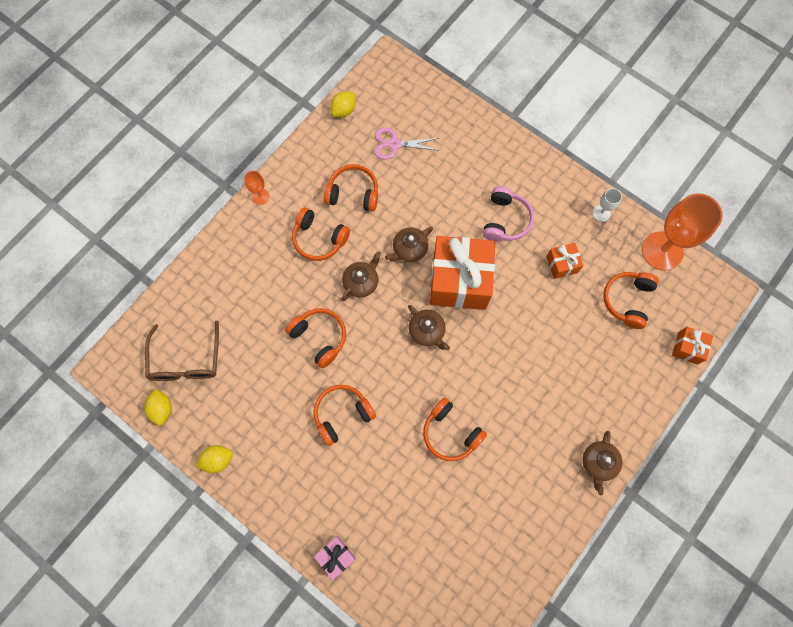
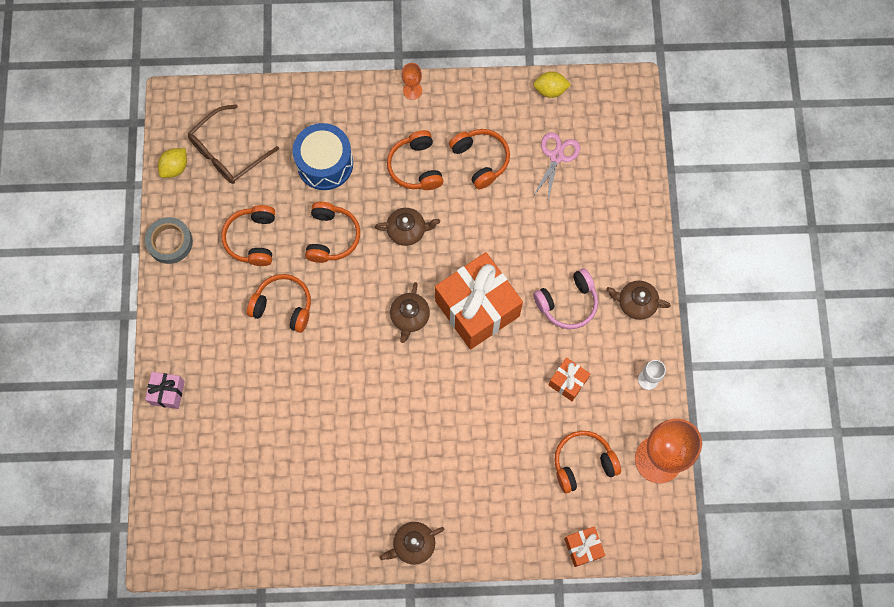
camera: 50 degrees right, 0 degrees up
yellow lemon [195,445,233,473] -> grey tape [145,217,193,264]
pink scissors [375,128,440,160] -> pink scissors turned 60 degrees clockwise [532,132,580,200]
brown teapot [385,227,433,262] -> brown teapot moved to [606,281,671,320]
orange headphones [423,398,487,461] -> orange headphones moved to [221,205,275,266]
none -> blue drum [293,123,353,190]

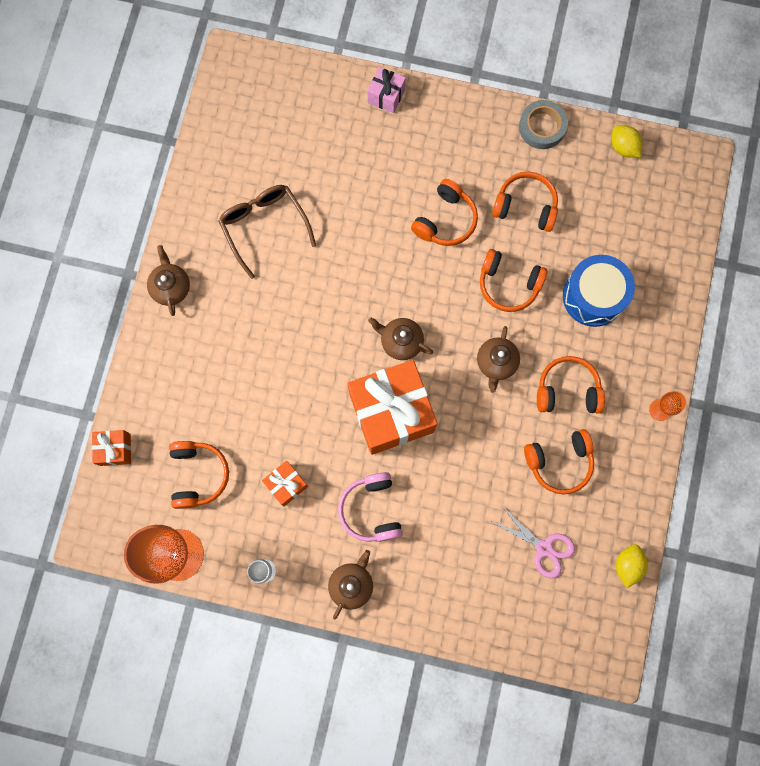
camera: 105 degrees right, 5 degrees up
brown glasses [187,104,279,184] -> brown glasses moved to [219,185,316,279]

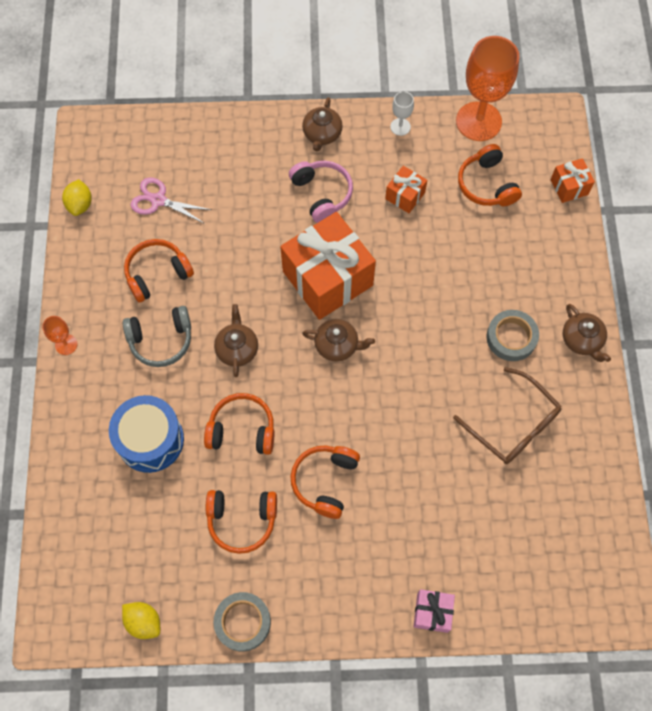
camera: 165 degrees right, 10 degrees down
orange headphones [537,356,605,413] -> grey headphones [123,306,191,367]
none -> grey tape [486,310,539,361]

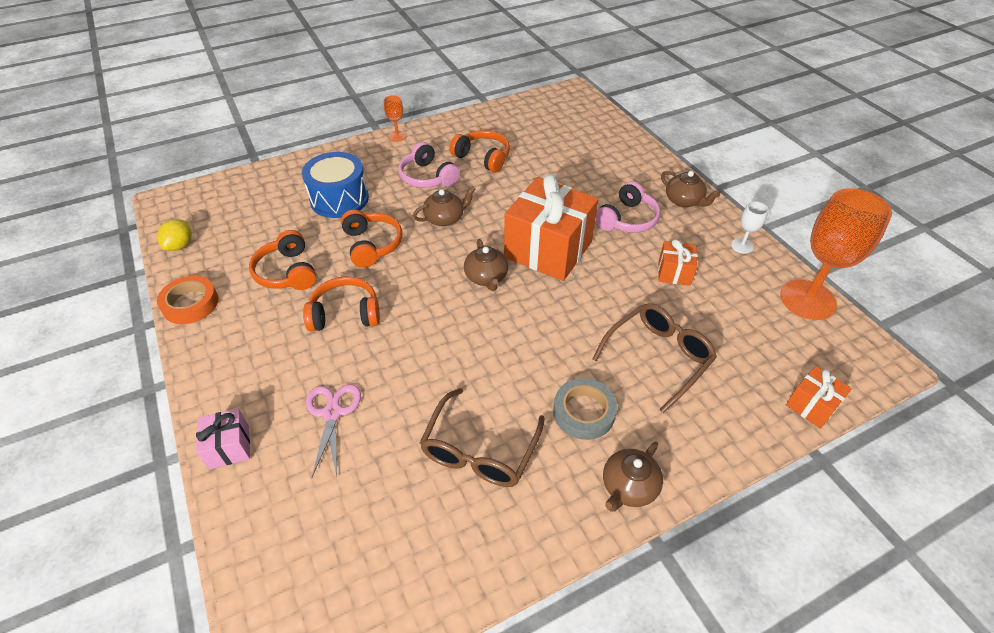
camera: 65 degrees right, 20 degrees down
yellow lemon [62,179,92,216] -> none
grey headphones [123,306,191,367] -> pink headphones [398,142,460,188]
pink scissors [131,178,211,224] -> pink scissors moved to [306,384,361,477]
grey tape [214,592,271,652] -> orange tape [157,275,218,324]
brown teapot [302,97,343,152] -> brown teapot turned 120 degrees counterclockwise [661,171,720,207]
orange headphones [458,144,522,206] -> none
none -> brown glasses [592,303,717,413]

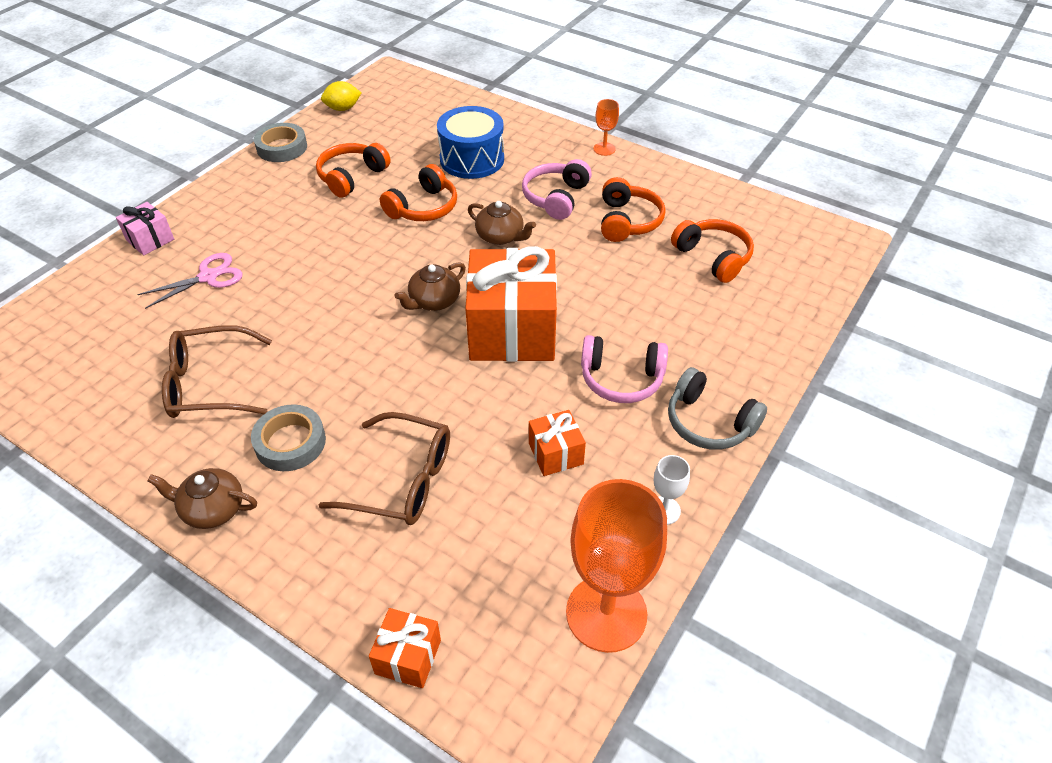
camera: 60 degrees right, 0 degrees up
orange tape [157,275,218,324] -> grey tape [254,123,307,162]
orange headphones [303,277,380,332] -> orange headphones moved to [671,219,754,283]
brown teapot [661,171,720,207] -> grey headphones [668,367,767,450]

